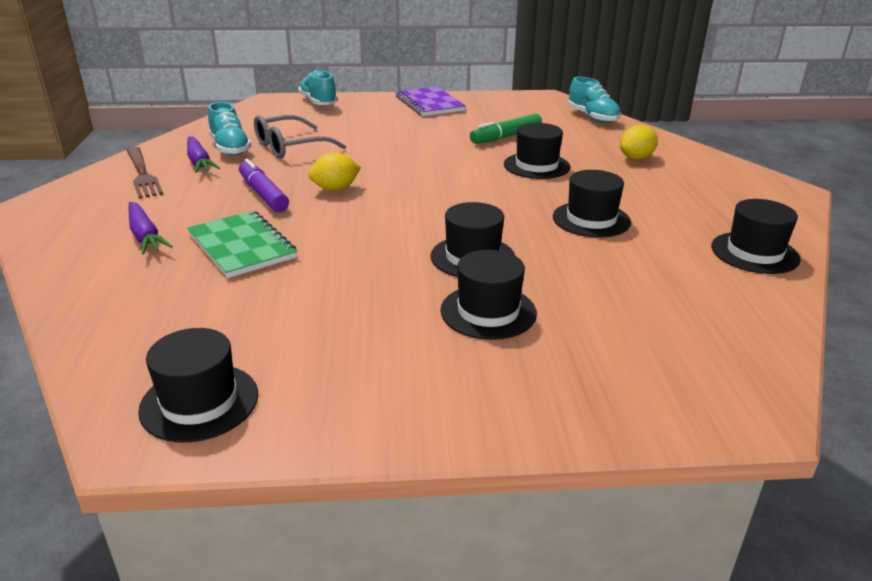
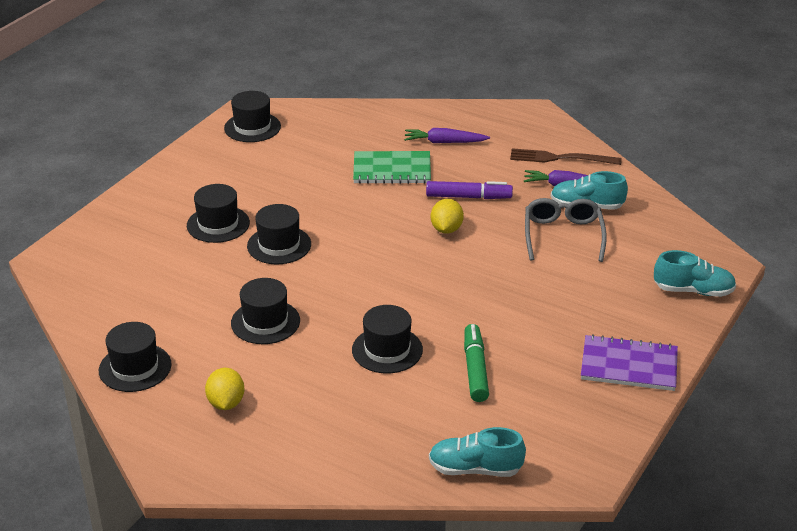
camera: 125 degrees right, 5 degrees up
yellow lemon [620,125,658,160] -> yellow lemon moved to [205,368,245,410]

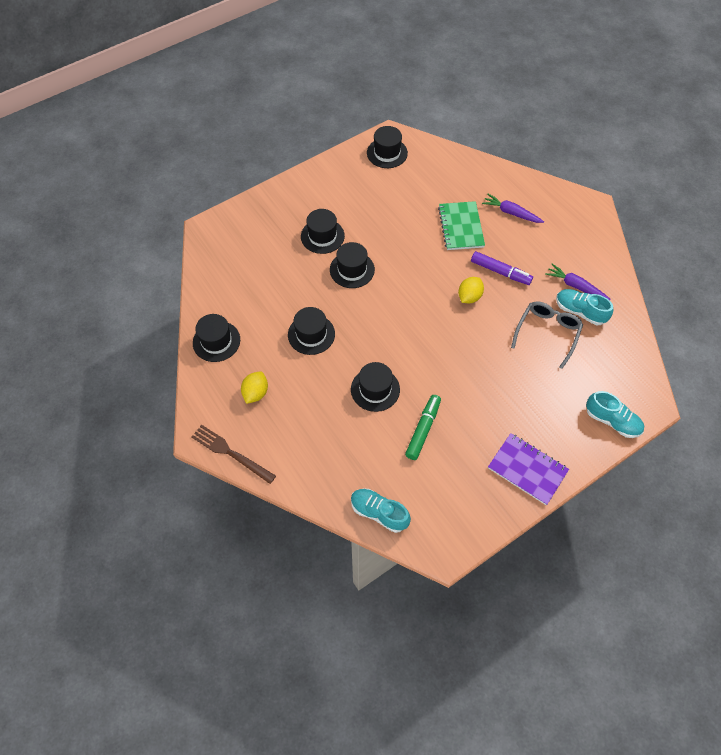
camera: 25 degrees right, 25 degrees up
green notebook [353,151,431,184] -> green notebook turned 60 degrees clockwise [438,201,485,250]
brown fork [510,148,622,165] -> brown fork moved to [192,425,276,484]

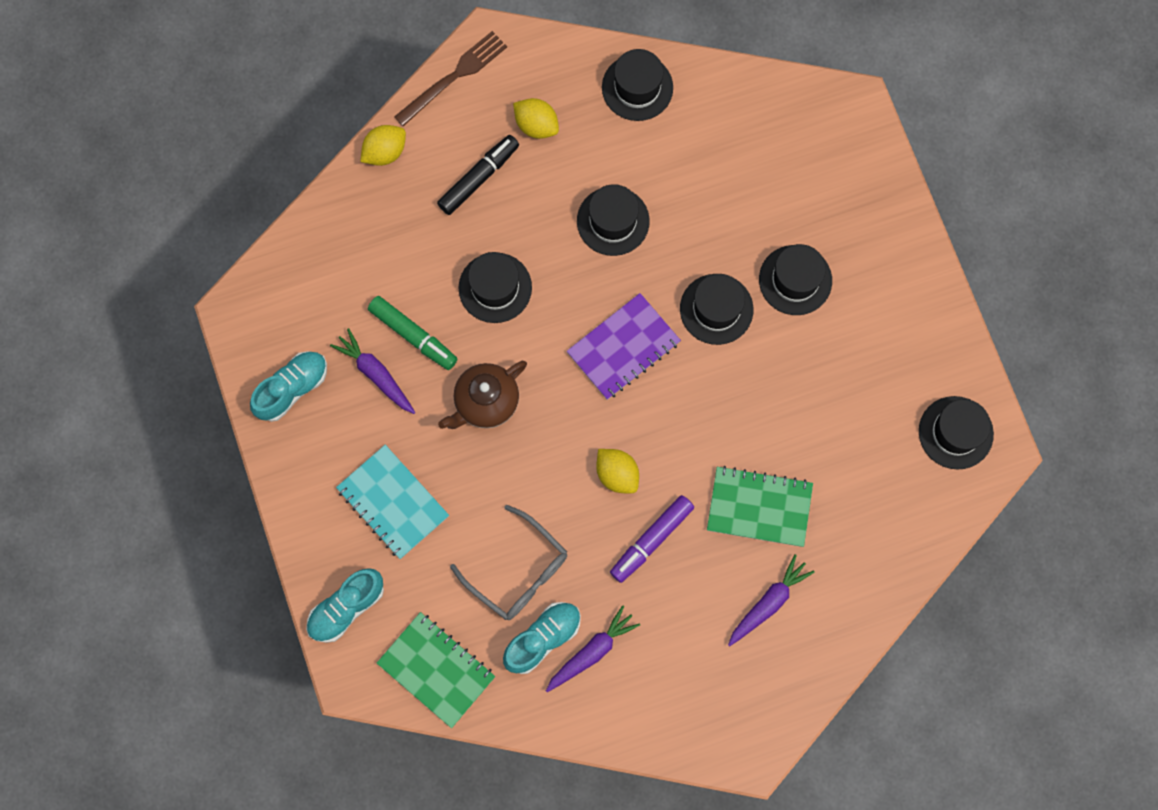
camera: 105 degrees right, 15 degrees up
turquoise shoe [351,489,411,533] -> turquoise shoe moved to [250,351,327,422]
purple notebook [488,433,569,505] -> purple notebook moved to [567,293,681,400]
none -> purple carrot [330,328,415,414]
none -> turquoise notebook [336,445,449,559]
none -> yellow lemon [360,125,406,166]
none -> green notebook [377,612,495,728]
none -> black marker [437,135,519,215]
none -> brown teapot [438,361,527,429]

